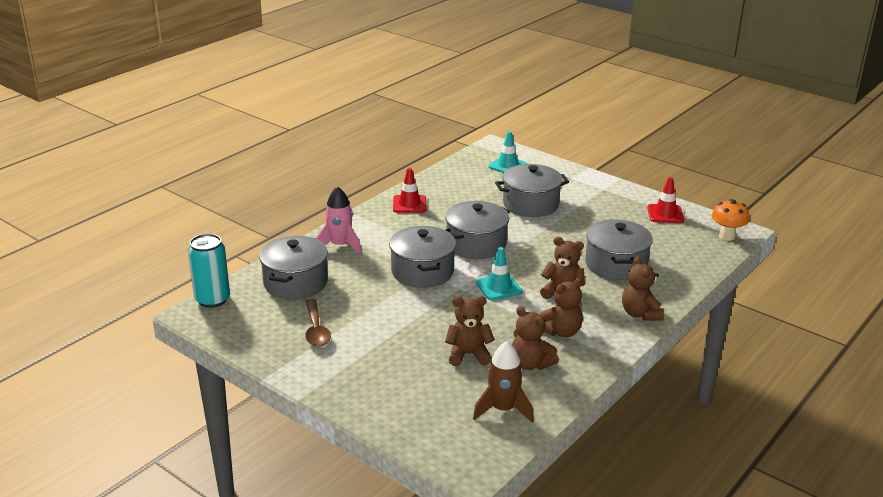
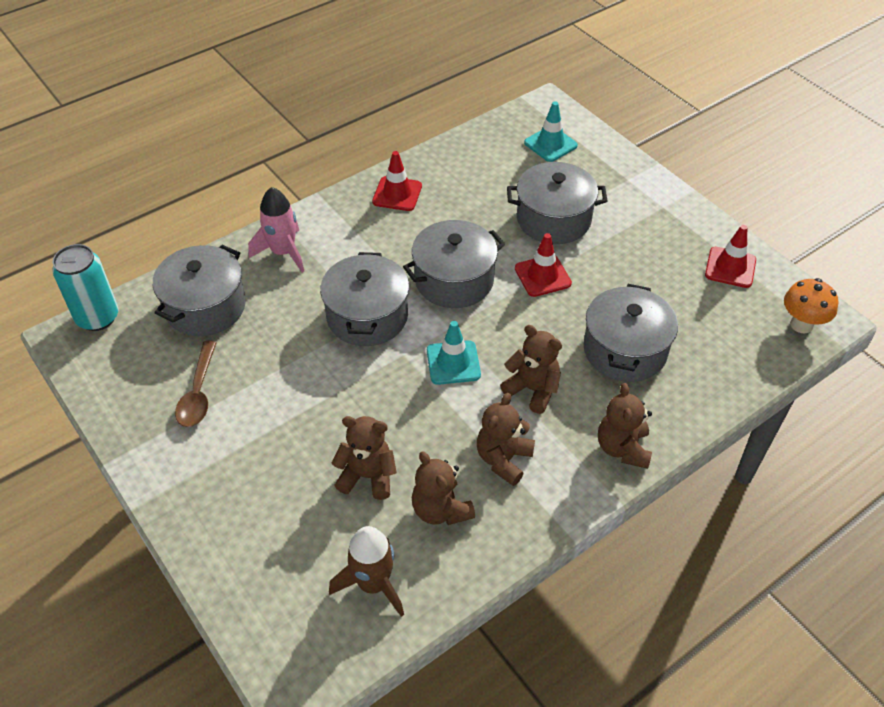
camera: 15 degrees right, 20 degrees up
brown teddy bear [540,277,583,337] -> brown teddy bear turned 135 degrees clockwise [477,393,535,486]
none -> red traffic cone [515,233,572,297]

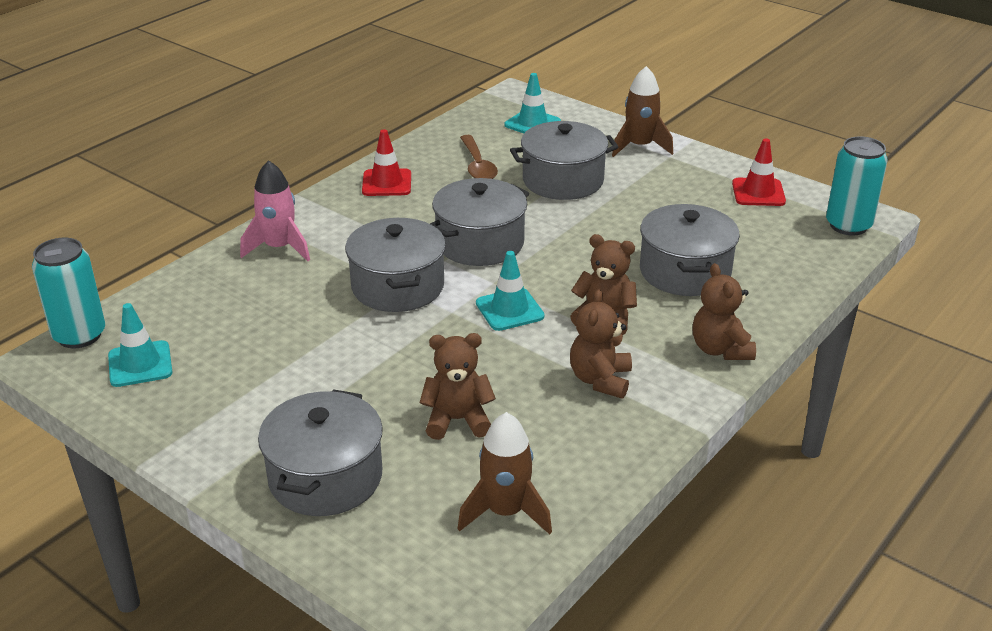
camera: 15 degrees left, 15 degrees down
grey pot [153,245,246,336] -> grey pot moved to [258,389,383,516]
brown spoon [175,341,216,427] -> brown spoon moved to [460,135,498,179]
brown teddy bear [412,451,475,525] -> none
red traffic cone [515,233,572,297] -> none
orange mushroom [784,278,838,333] -> turquoise can [826,136,888,235]
none -> turquoise traffic cone [108,303,172,387]
none -> brown rocket [612,66,673,157]

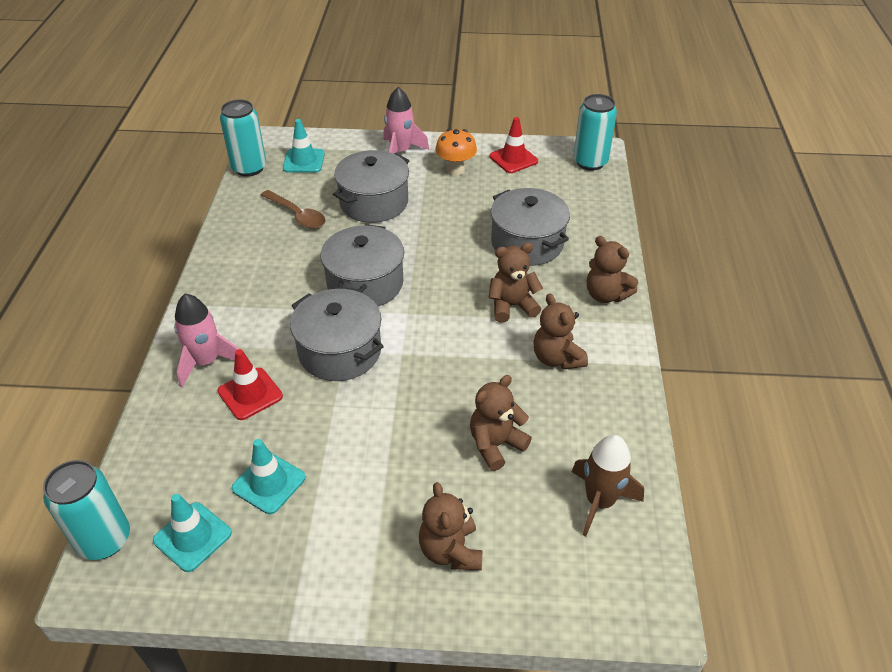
camera: 35 degrees left, 10 degrees up
grey pot [258,389,383,516] -> brown teddy bear [419,482,482,570]
red traffic cone [362,129,411,196] -> red traffic cone moved to [217,349,283,420]
turquoise traffic cone [476,251,545,331] -> turquoise traffic cone moved to [232,439,306,514]
brown rocket [612,66,673,157] -> pink rocket [383,87,429,154]
none -> turquoise can [220,99,266,177]
none -> orange mushroom [435,129,477,175]

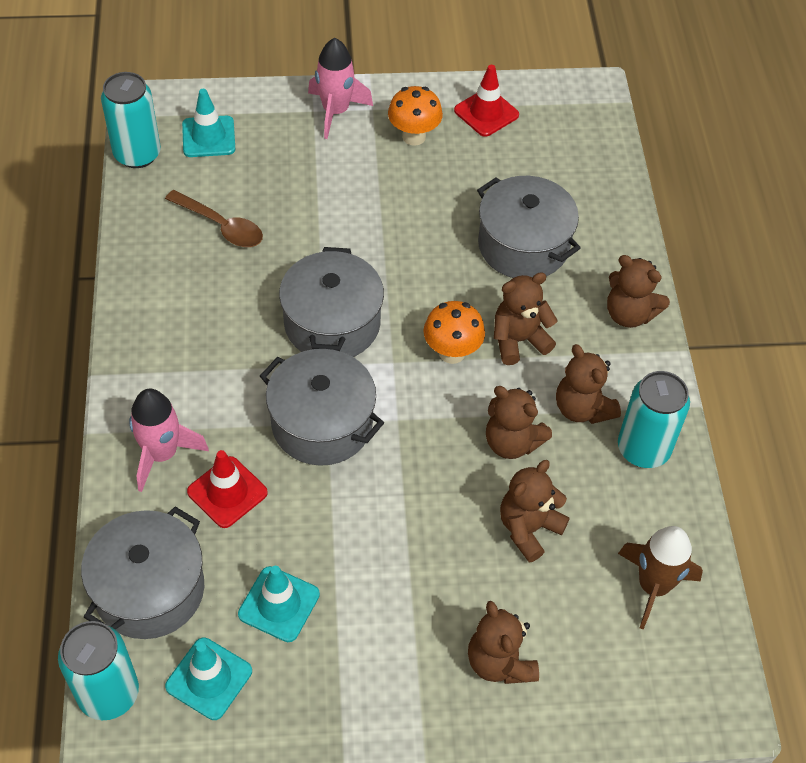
camera: 10 degrees left, 10 degrees up
grey pot [333,150,410,223] -> grey pot moved to [81,506,204,639]
turquoise can [574,94,617,171] -> turquoise can moved to [618,371,690,468]
none -> orange mushroom [423,301,485,364]
none -> brown teddy bear [486,386,552,459]

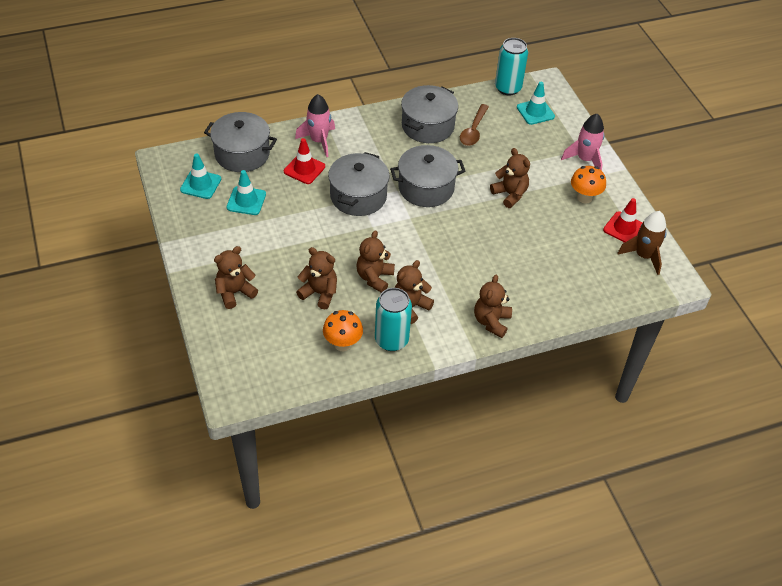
camera: 75 degrees right, 5 degrees down
turquoise can [58,621,139,720] -> none
orange mushroom [423,301,485,364] -> orange mushroom moved to [323,310,363,351]
grey pot [477,176,581,278] -> grey pot moved to [401,85,458,143]
brown teddy bear [494,272,558,365] -> brown teddy bear moved to [490,148,530,208]
brown rocket [618,526,703,629] -> brown rocket moved to [617,211,666,275]

